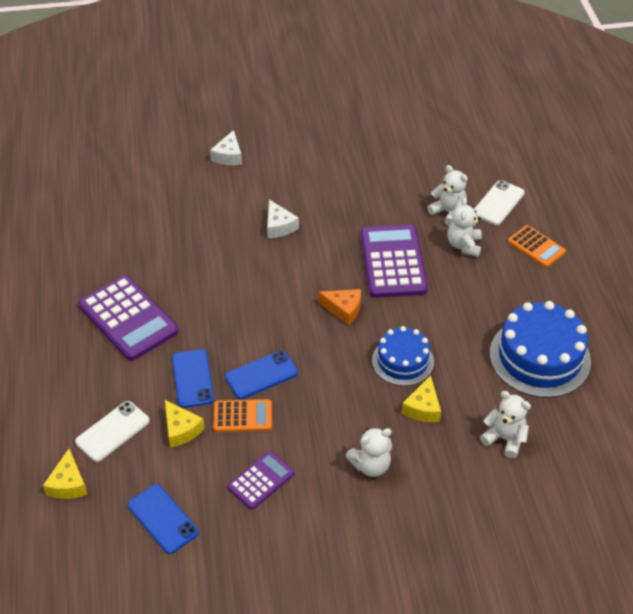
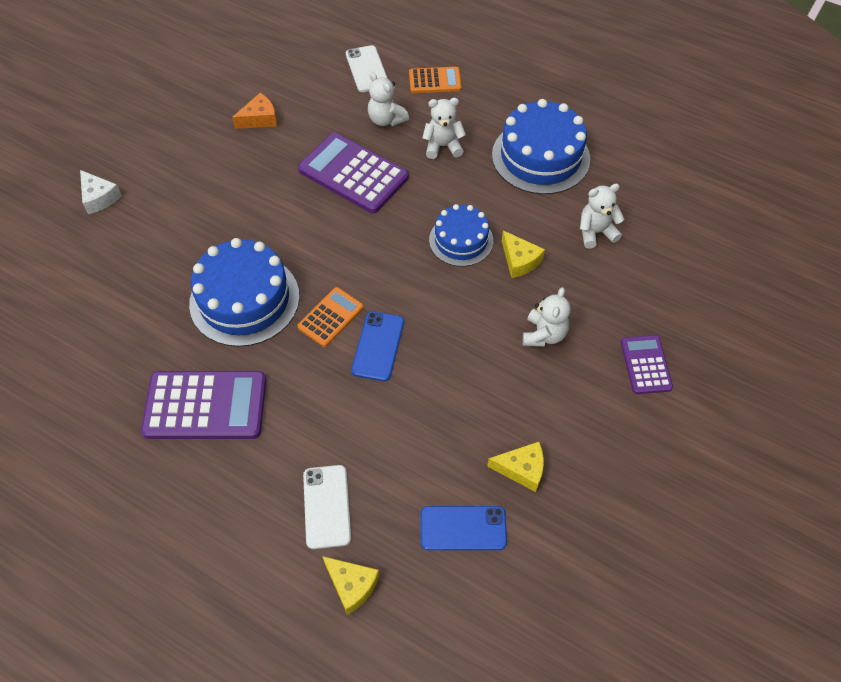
camera: 50 degrees left, 10 degrees up
yellow cheese [165,400,205,447] -> yellow cheese moved to [487,442,544,492]
blue phone [172,349,214,408] -> none
orange calculator [213,399,272,432] -> orange calculator moved to [297,287,364,347]
purple calculator [227,451,295,510] -> purple calculator moved to [621,335,673,394]
white cheese [267,200,299,238] -> none
orange cheese [318,289,361,325] -> orange cheese moved to [232,93,277,129]
white teddy bear [427,165,468,226] -> white teddy bear moved to [422,98,466,159]
none -> blue cake [189,238,300,347]

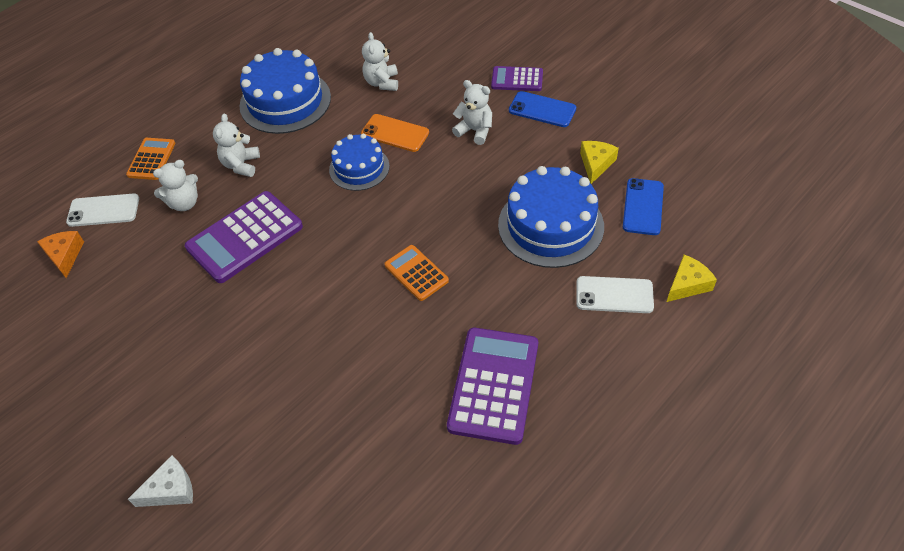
camera: 75 degrees left, 5 degrees down
blue cake [189,238,300,347] -> blue cake moved to [498,166,604,268]
orange cheese [232,93,277,129] -> orange cheese moved to [37,231,84,278]
blue phone [351,311,404,381] -> blue phone moved to [509,91,576,127]
yellow cheese [502,230,545,278] -> orange phone [361,114,429,152]

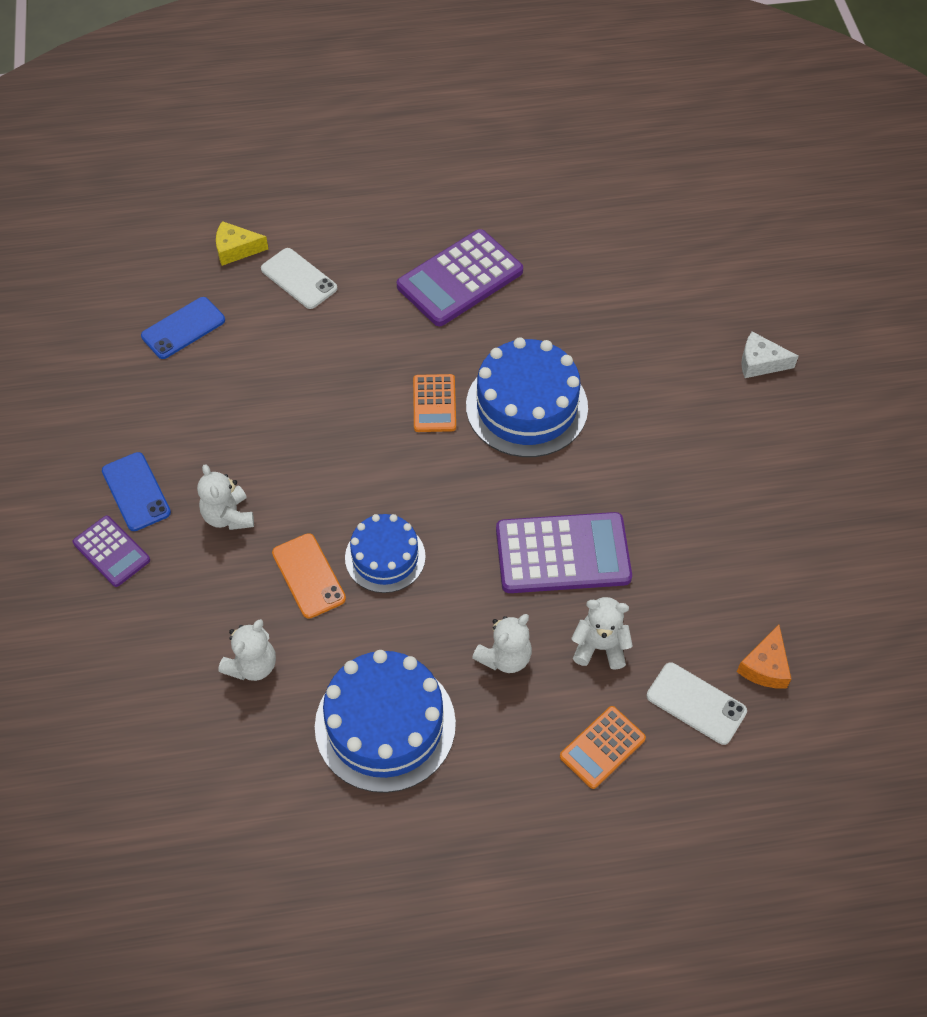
camera: 145 degrees left, 5 degrees up
blue cake [498,166,604,268] -> blue cake moved to [466,337,588,457]
yellow cheese [580,141,619,184] -> none

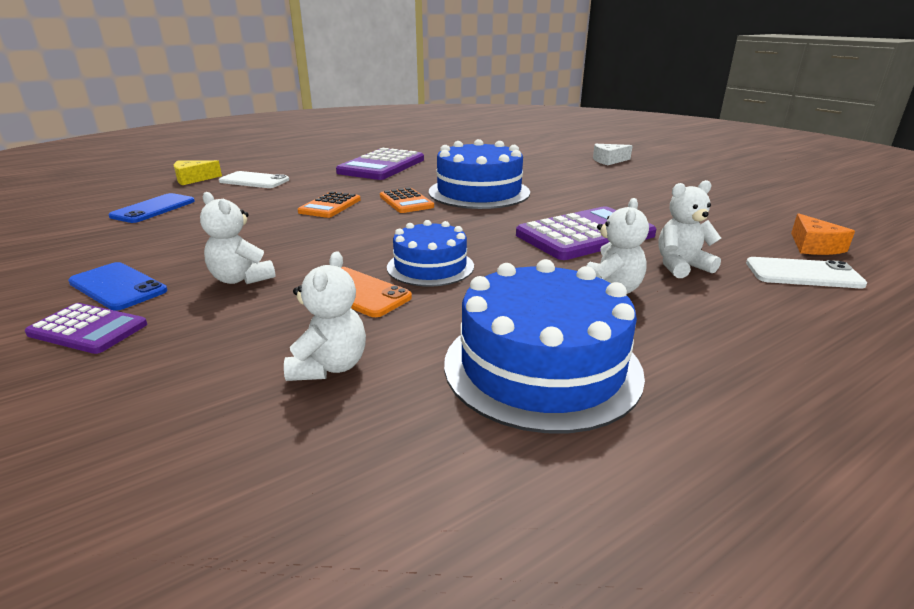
camera: 25 degrees left, 30 degrees down
orange calculator [560,706,646,789] -> orange calculator moved to [298,191,360,218]

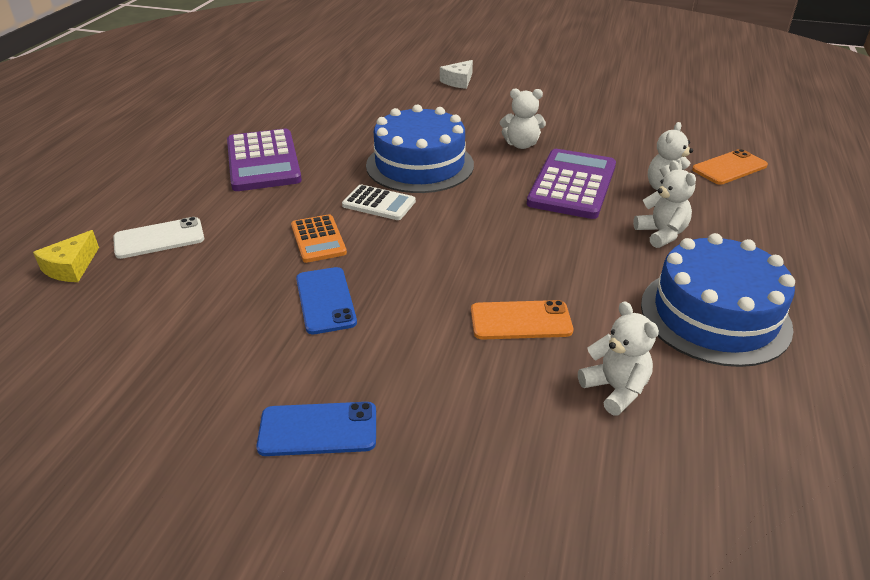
camera: 40 degrees left, 10 degrees up
purple calculator [25,303,147,354] -> none
blue phone [108,193,195,223] -> blue phone moved to [296,267,357,334]
white teddy bear [200,192,275,284] -> white teddy bear moved to [500,88,546,149]
orange calculator [380,188,434,213] -> white calculator [342,185,416,220]
blue cake [387,220,474,287] -> none
white phone [746,257,867,288] -> orange phone [692,149,768,185]
orange cheese [791,213,855,255] -> none

